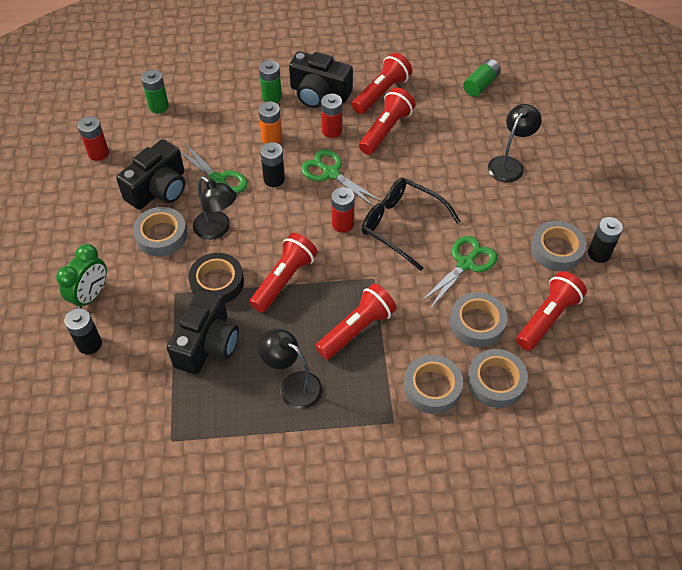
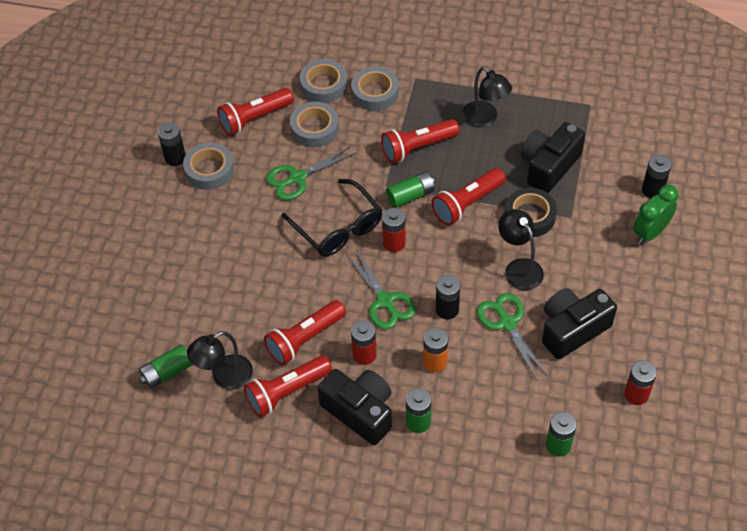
camera: 160 degrees left, 0 degrees up
grey tape [133,207,187,256] -> none
black lamp [488,104,542,183] -> black lamp moved to [187,331,253,390]
none -> green battery [386,171,435,208]

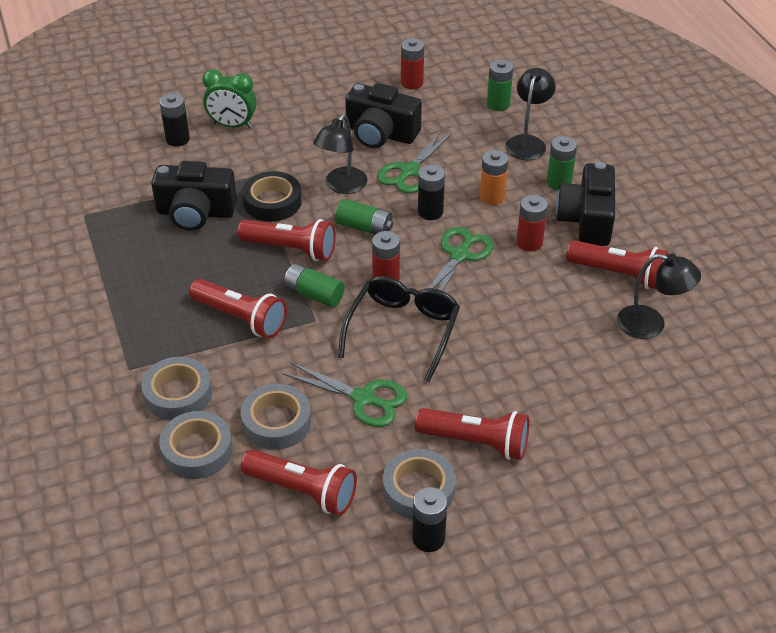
camera: 125 degrees left, 10 degrees down
green battery [139,345,193,389] -> green battery moved to [335,199,393,234]
red flashlight [264,300,346,365] -> red flashlight moved to [415,408,530,460]
black lamp [462,67,512,128] -> black lamp moved to [505,68,556,160]

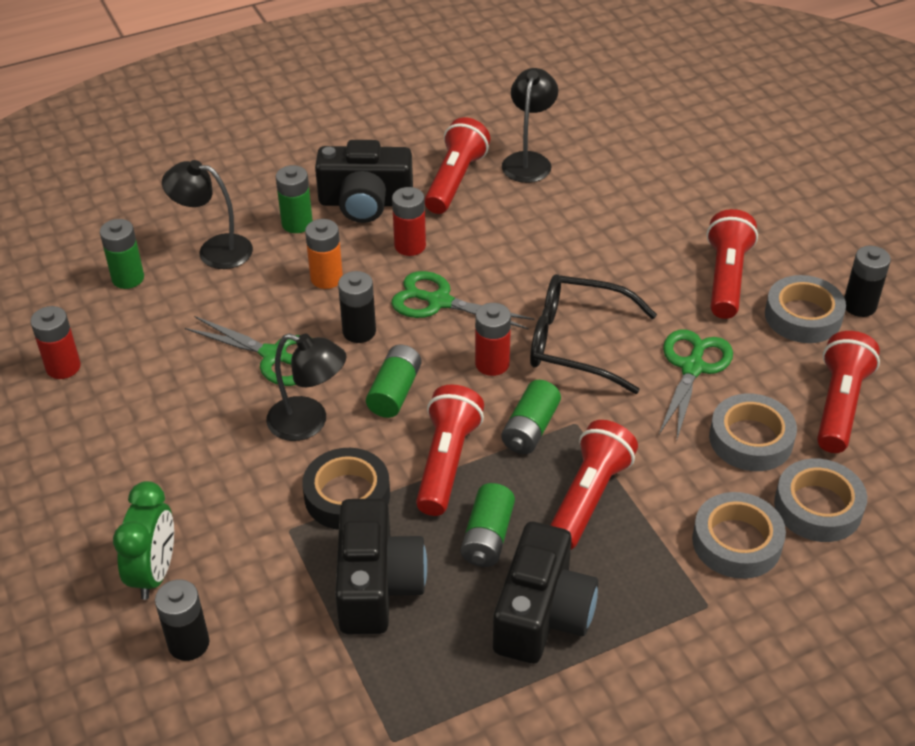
camera: 95 degrees left, 0 degrees up
black camera [345,83,422,148] -> black camera moved to [493,522,598,664]
none -> green battery [461,483,515,567]

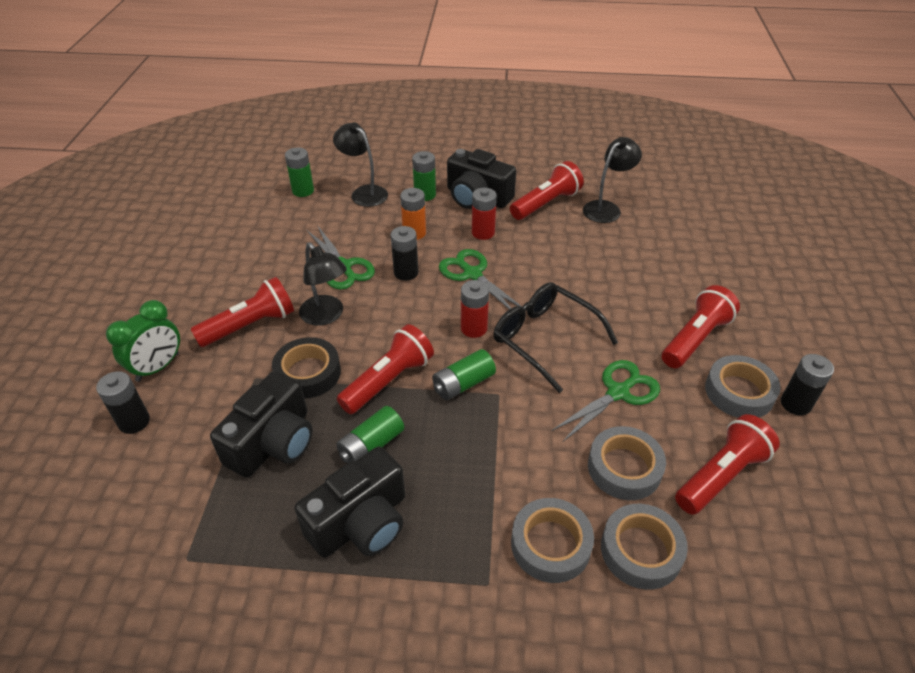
camera: 30 degrees right, 0 degrees up
red battery [30,306,81,379] -> none
green battery [366,345,422,418] -> none
red flashlight [550,420,638,550] -> red flashlight moved to [190,277,294,347]

